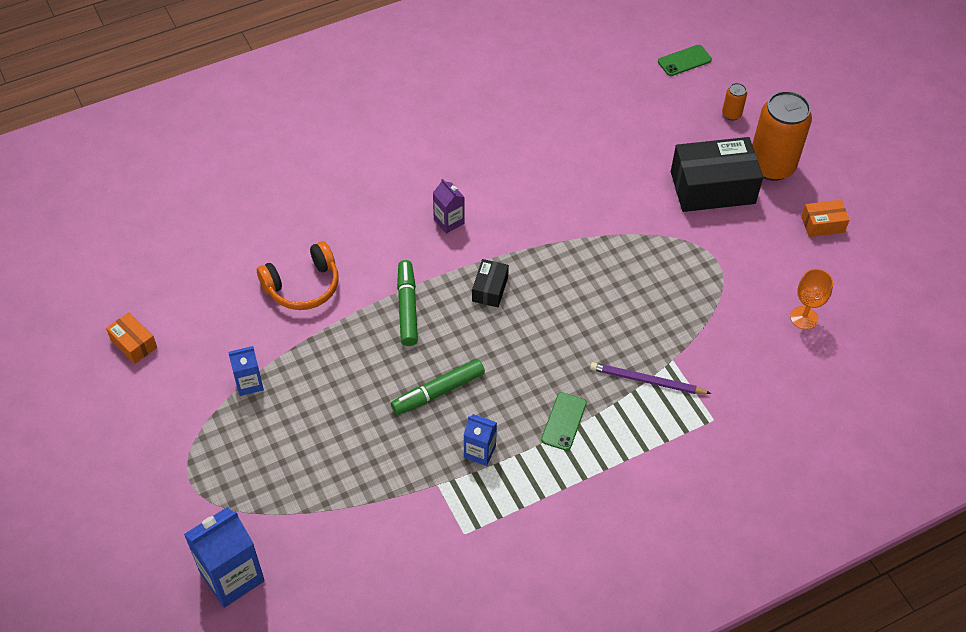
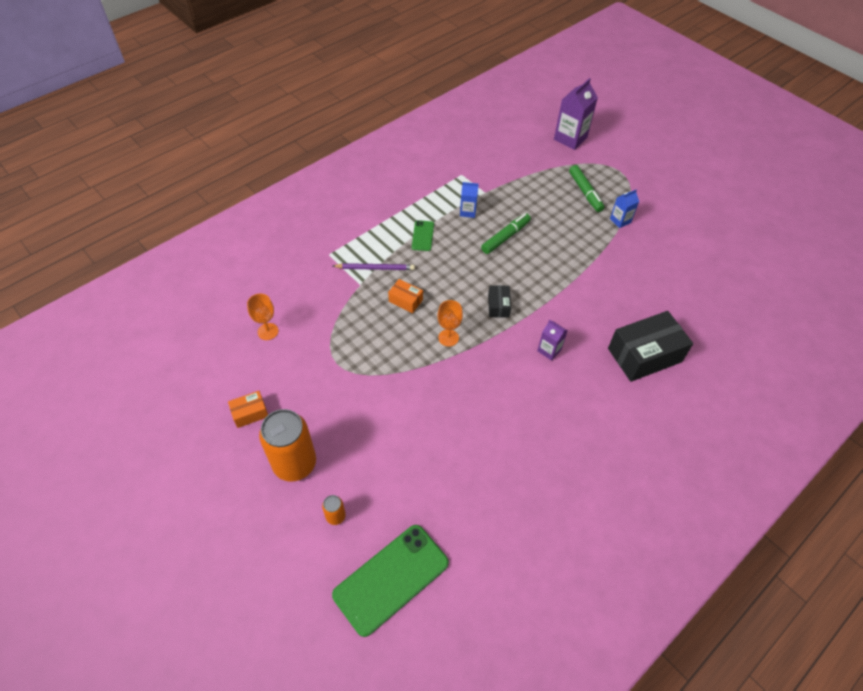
camera: 165 degrees right, 0 degrees up
orange box [106,312,157,364] -> orange box moved to [388,279,423,313]
blue carton [184,507,265,608] -> purple carton [554,78,598,150]
orange headphones [257,241,339,310] -> none
green marker [397,260,418,346] -> green marker moved to [569,165,604,212]
green phone [658,45,712,76] -> green phone [332,525,449,637], size x2.06
black box [671,137,763,212] -> black box moved to [608,311,693,382]
none -> orange goblet [437,300,463,347]

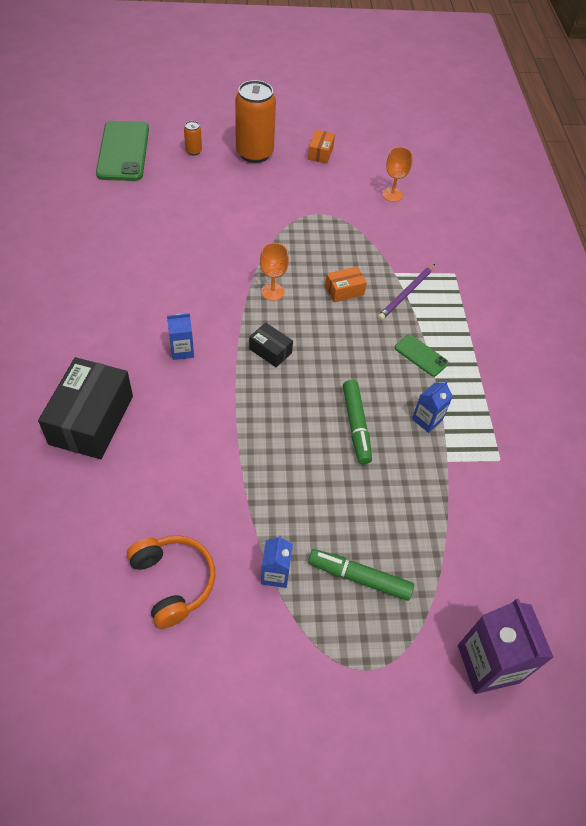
camera: 125 degrees right, 0 degrees up
purple carton [537,320,568,361] -> blue carton [167,313,194,360]
none -> orange headphones [127,535,215,629]

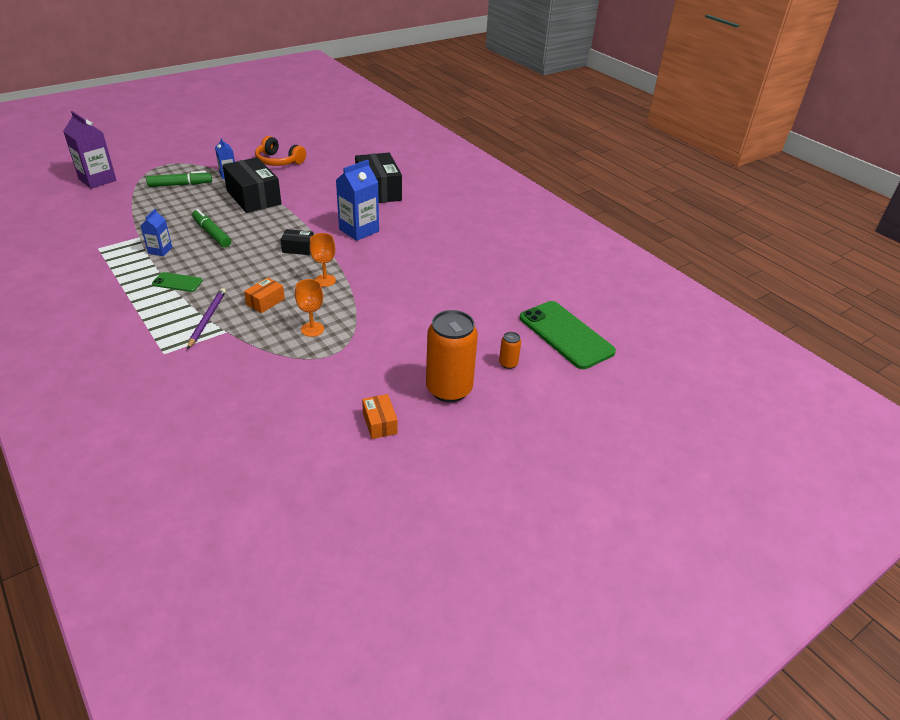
camera: 150 degrees right, 15 degrees down
blue carton [167,313,194,360] -> blue carton [336,160,379,241], size x1.79
orange goblet [382,147,413,202] -> orange goblet moved to [295,279,324,337]
none -> black box [222,157,282,213]

